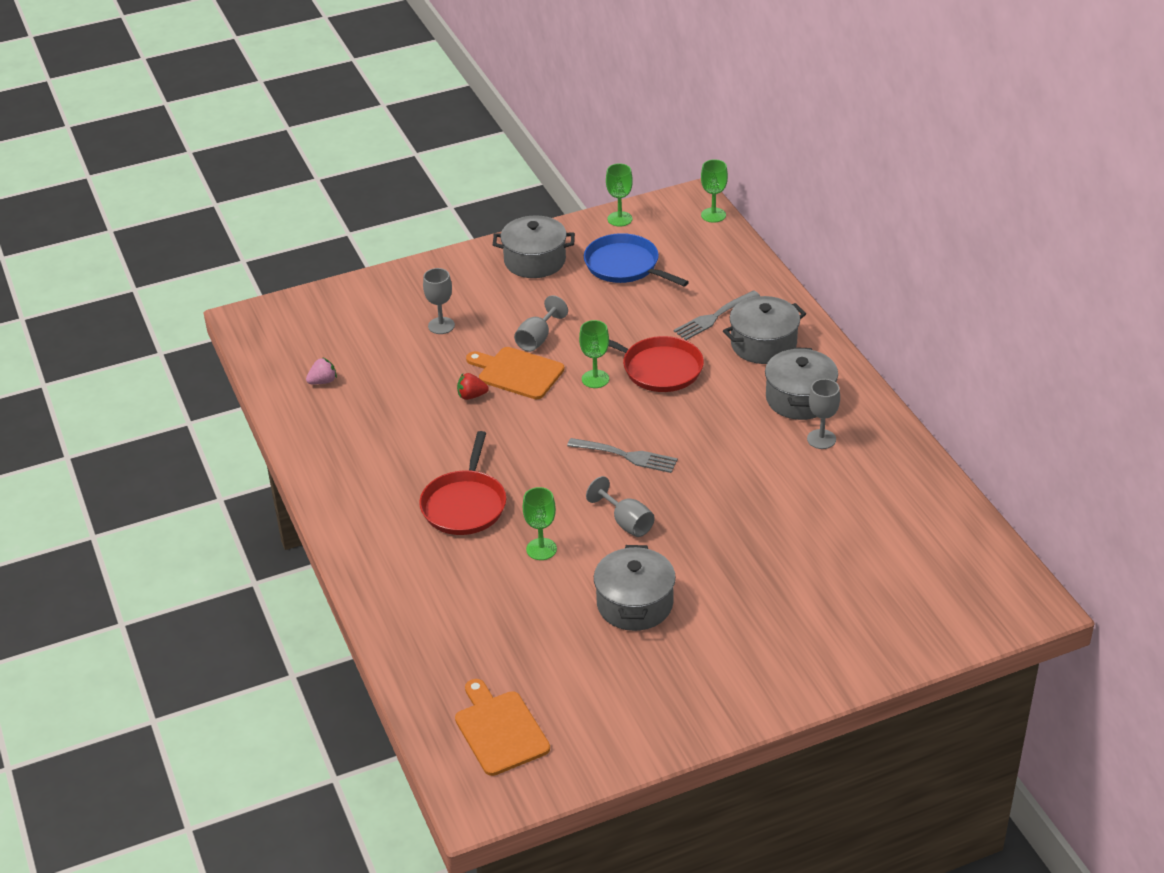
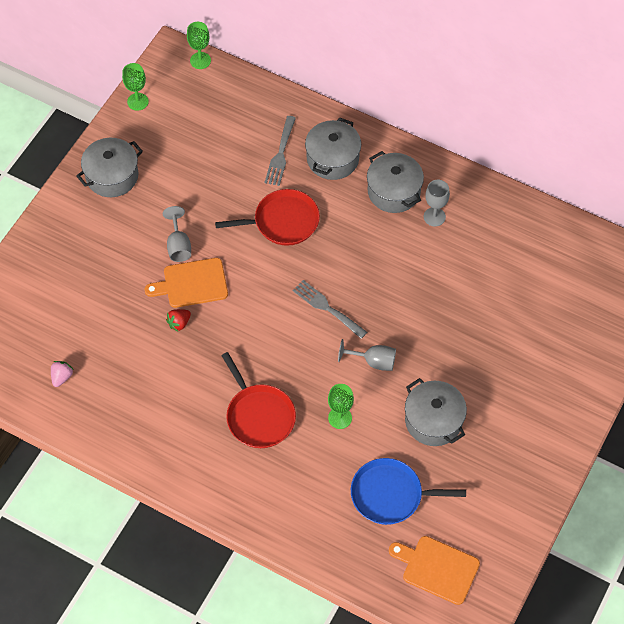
camera: 40 degrees left, 20 degrees up
grey goblet [423,268,455,334] -> none
grey fork [567,438,678,473] -> grey fork turned 120 degrees counterclockwise [293,280,367,339]
green goblet [579,320,609,388] -> none
blue pan [584,233,689,286] -> blue pan moved to [351,458,466,525]

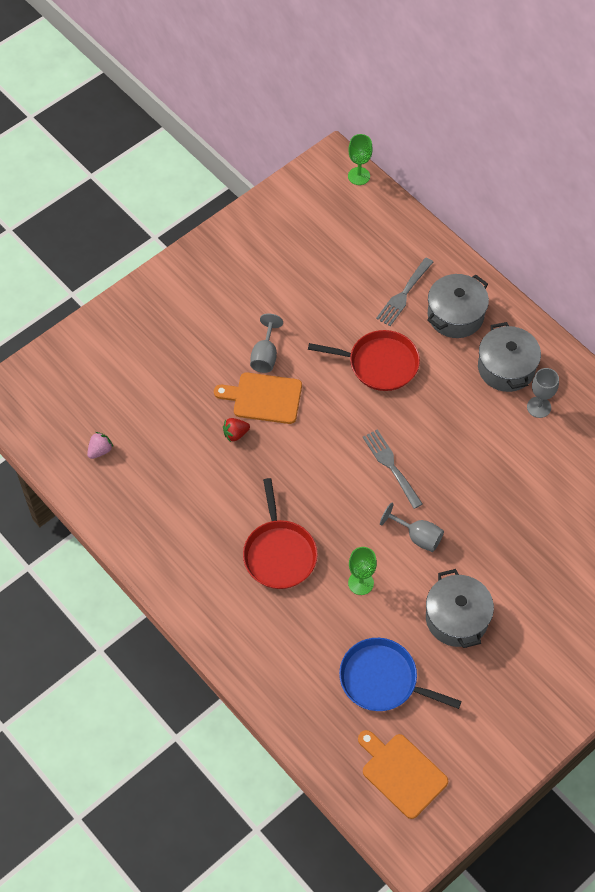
camera: 20 degrees right, 0 degrees up
grey pot [76,138,143,197] -> none
green goblet [122,63,149,111] -> none

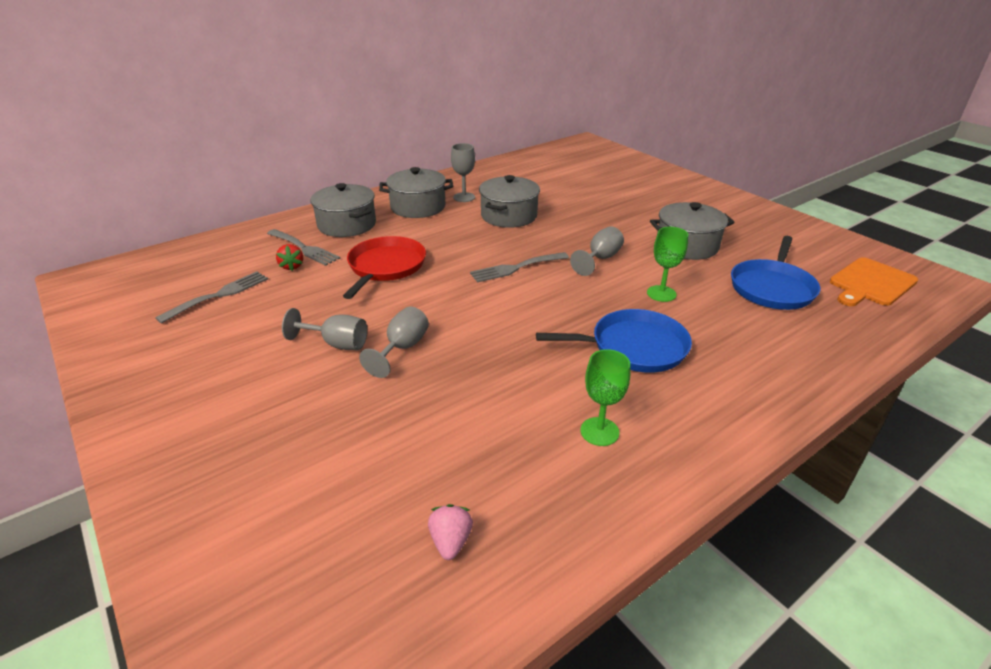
camera: 85 degrees left, 25 degrees down
pink strawberry [87,432,113,459] -> pink strawberry turned 45 degrees clockwise [428,504,473,560]
orange cutting board [214,373,302,424] -> grey goblet [359,306,429,378]
red strawberry [223,418,250,442] -> red strawberry moved to [276,244,303,271]
red pan [243,478,318,589] -> blue pan [536,309,692,373]
green goblet [348,134,373,185] -> green goblet moved to [580,349,630,446]
none -> grey fork [155,271,268,324]
none -> grey pot [479,175,540,228]

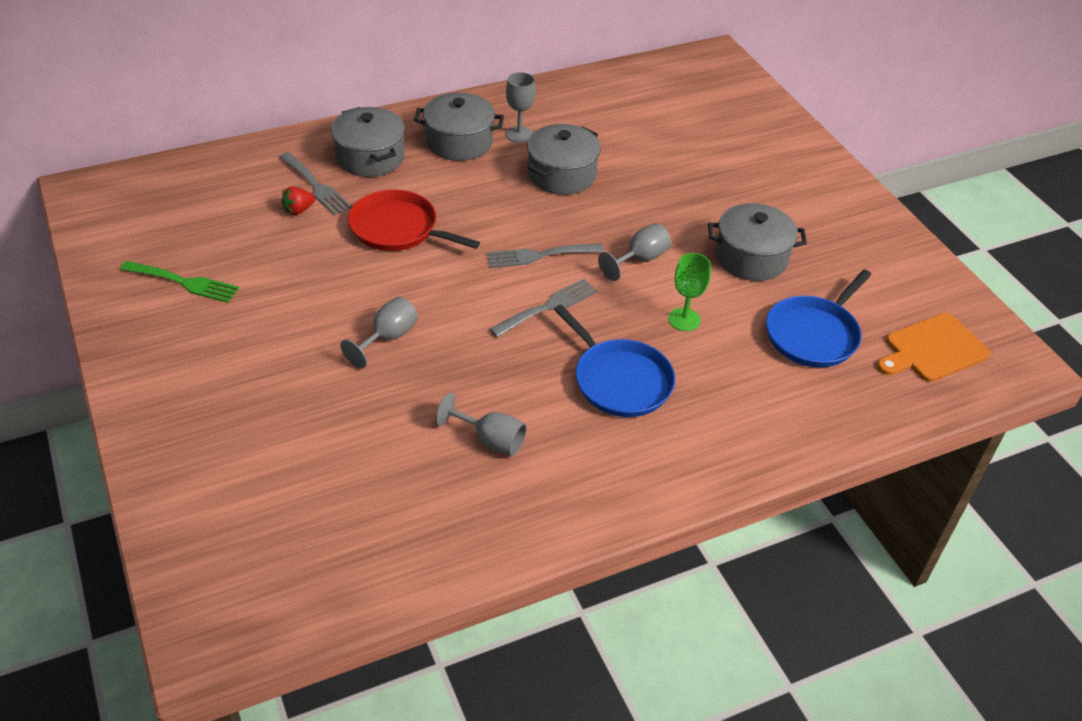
camera: 10 degrees right, 10 degrees up
grey fork [155,271,268,324] -> grey fork moved to [490,279,598,337]
red strawberry [276,244,303,271] -> red strawberry turned 60 degrees clockwise [281,186,315,215]
grey goblet [282,308,367,350] -> grey goblet moved to [435,392,527,456]
red pan [343,236,426,299] -> red pan turned 90 degrees counterclockwise [348,189,480,251]
pink strawberry [428,504,473,560] -> none
blue pan [536,309,692,373] -> blue pan turned 45 degrees clockwise [554,305,675,417]
green goblet [580,349,630,446] -> none
none -> green fork [120,261,239,303]

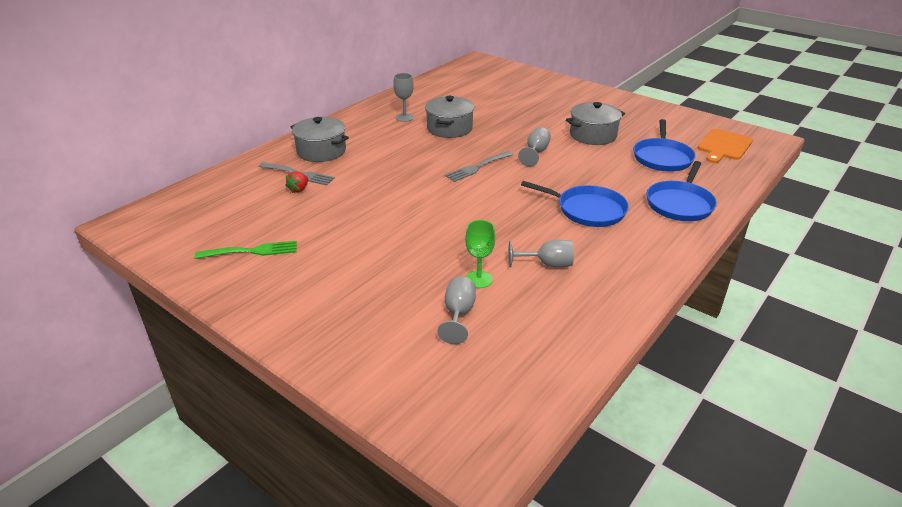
camera: 25 degrees left, 10 degrees down
grey goblet [340,297,418,368] -> grey goblet moved to [437,276,476,344]
red pan [348,189,480,251] -> none
grey pot [414,93,504,161] -> none
grey fork [490,279,598,337] -> none
green goblet [668,253,711,331] -> green goblet moved to [465,220,495,288]
none -> blue pan [646,161,717,221]

